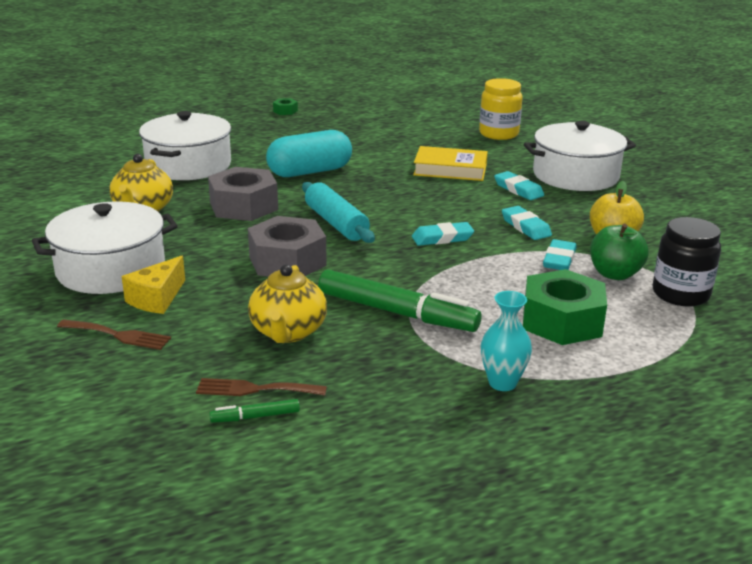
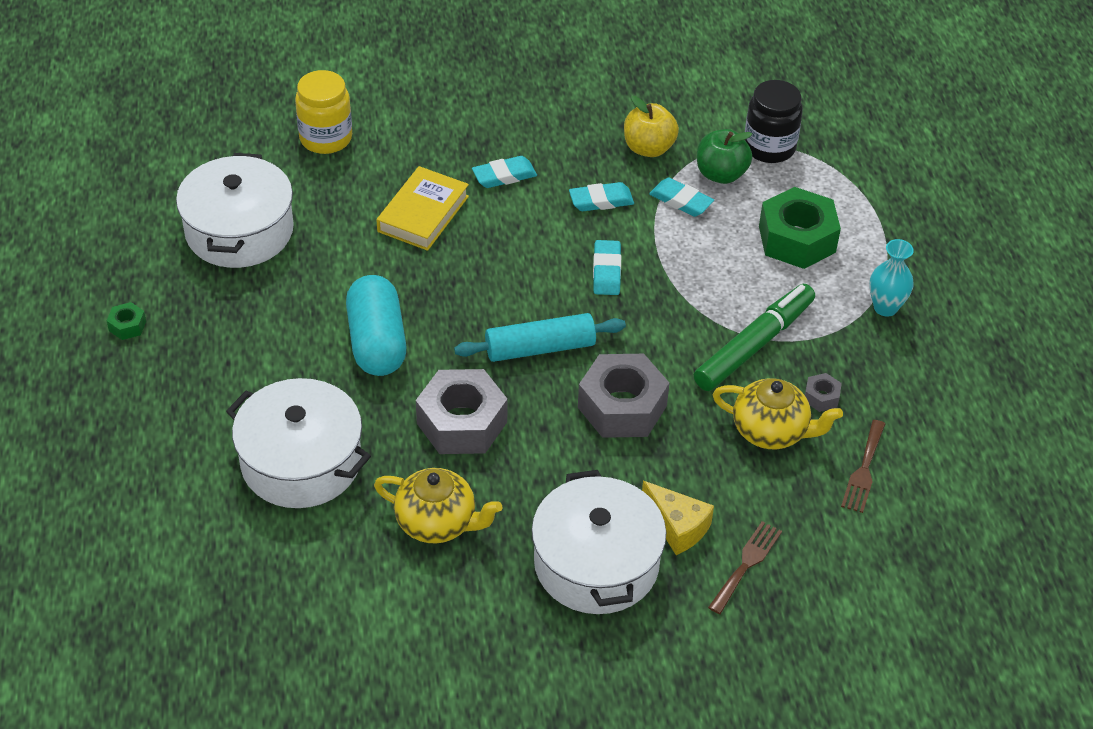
camera: 75 degrees left, 20 degrees up
green marker [209,399,300,423] -> none
white pot [524,121,636,191] -> white pot moved to [176,153,294,268]
none -> grey nut [805,373,842,412]

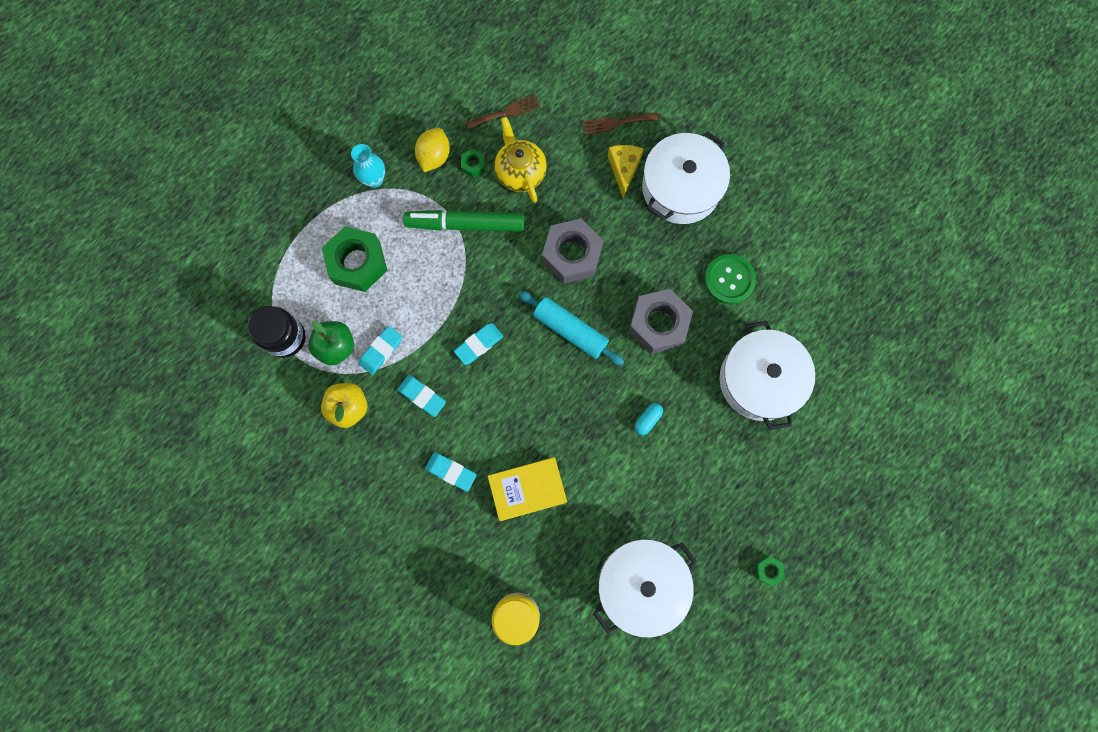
camera: 130 degrees left, 30 degrees up
turquoise capsule [346,275,406,376] -> turquoise capsule [635,403,663,435], size x0.42
yellow teapot [374,468,502,543] -> green button [704,254,756,304]
turquoise eraser [649,178,714,217] -> turquoise eraser turned 45 degrees clockwise [359,326,403,375]
grey nut [805,373,842,412] -> green nut [461,149,485,178]
none -> yellow lemon [415,128,450,172]

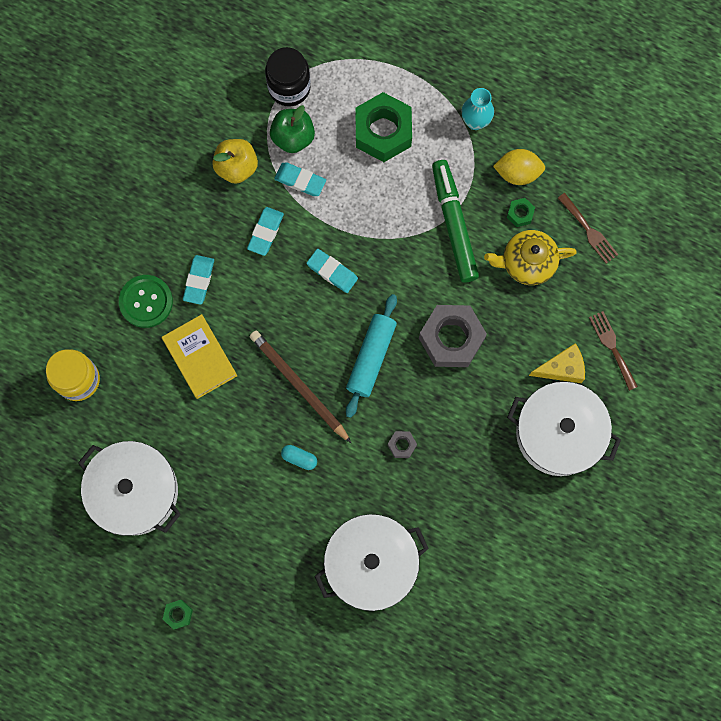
camera: 75 degrees right, 0 degrees up
yellow teapot [494,117,547,203] -> yellow teapot turned 150 degrees counterclockwise [484,230,577,285]
grey nut [629,289,693,354] -> grey nut [388,431,417,458], size x0.44
green button [704,254,756,304] -> green button moved to [119,275,173,328]
none -> brown pencil [249,331,351,443]

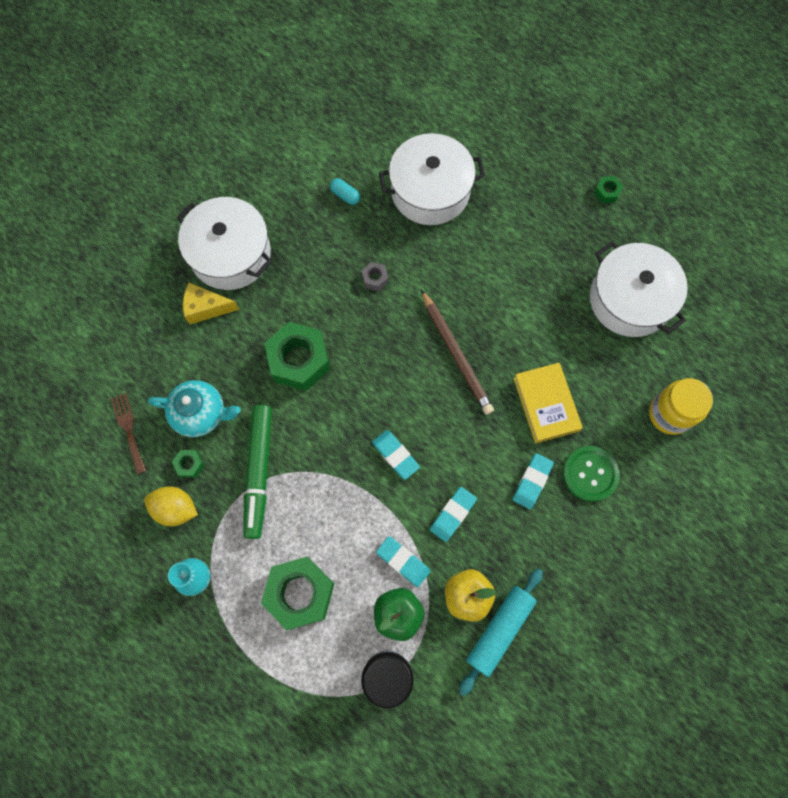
camera: 165 degrees left, 5 degrees down
turquoise capsule [281,445,317,470] -> turquoise capsule moved to [330,178,360,205]
turquoise rolling pin [346,294,397,418] -> turquoise rolling pin moved to [459,569,543,696]
grey nut [419,305,487,367] -> green nut [264,322,330,391]
yellow teapot [484,230,577,285] -> turquoise teapot [148,380,241,437]
brown fork [589,311,638,391] -> none

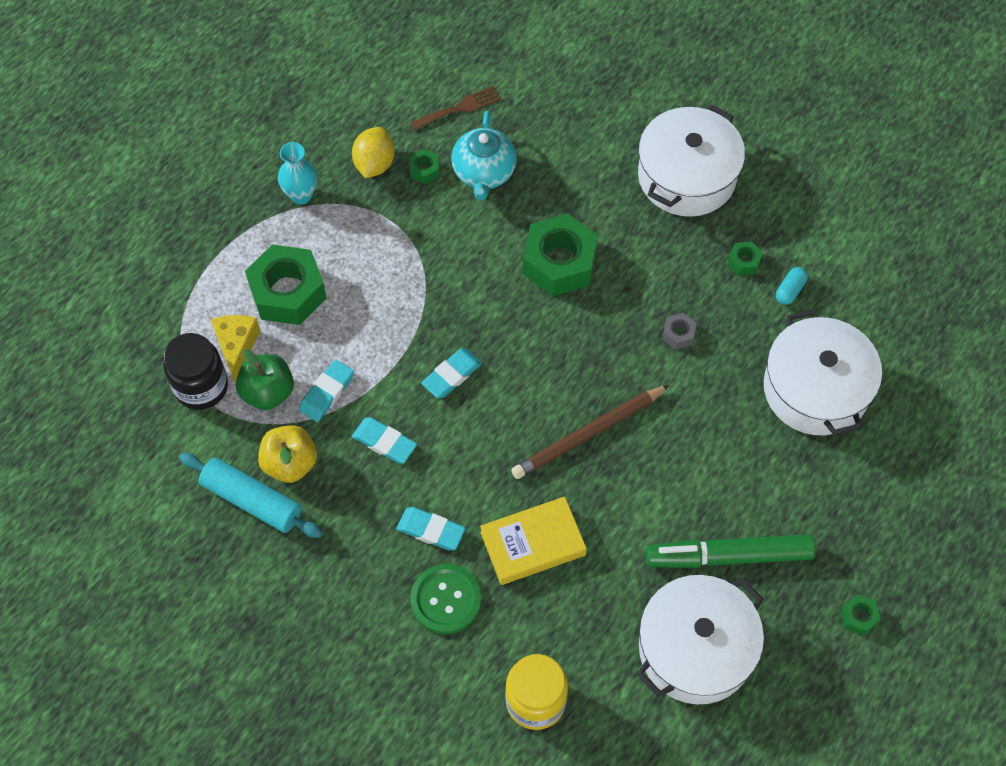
camera: 85 degrees right, 10 degrees down
yellow cheese [183,283,239,324] -> yellow cheese moved to [211,315,260,384]
green marker [243,405,272,539] -> green marker moved to [646,534,815,568]
none -> green nut [727,241,763,275]

